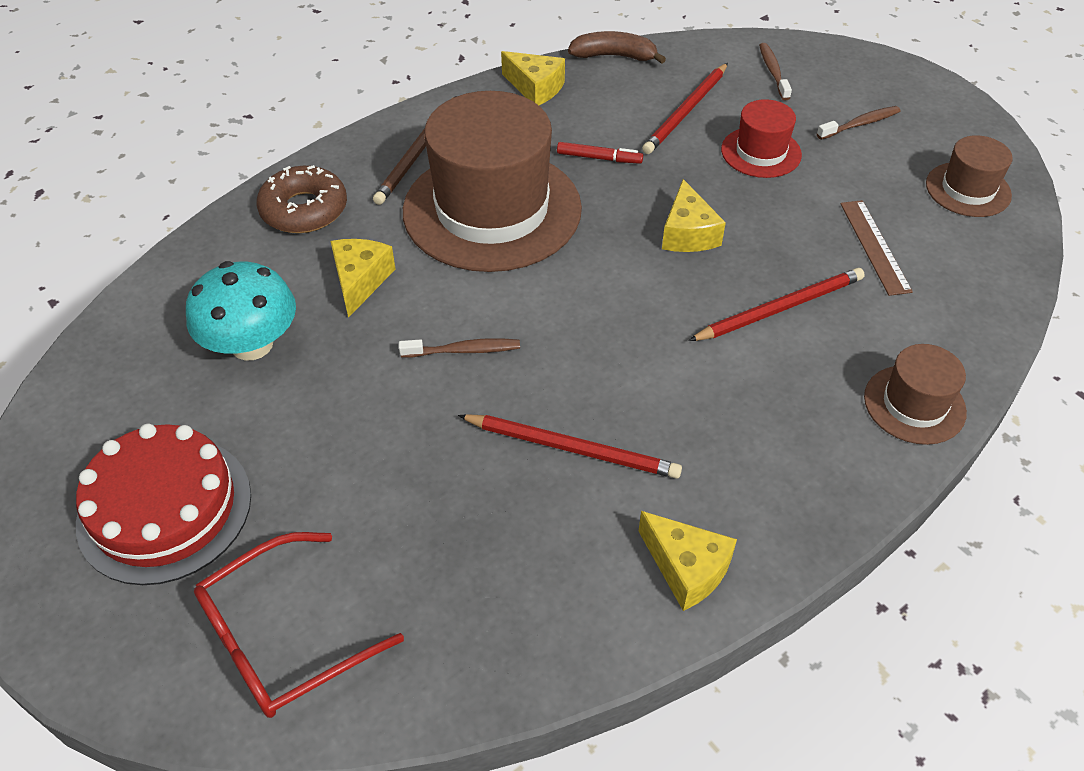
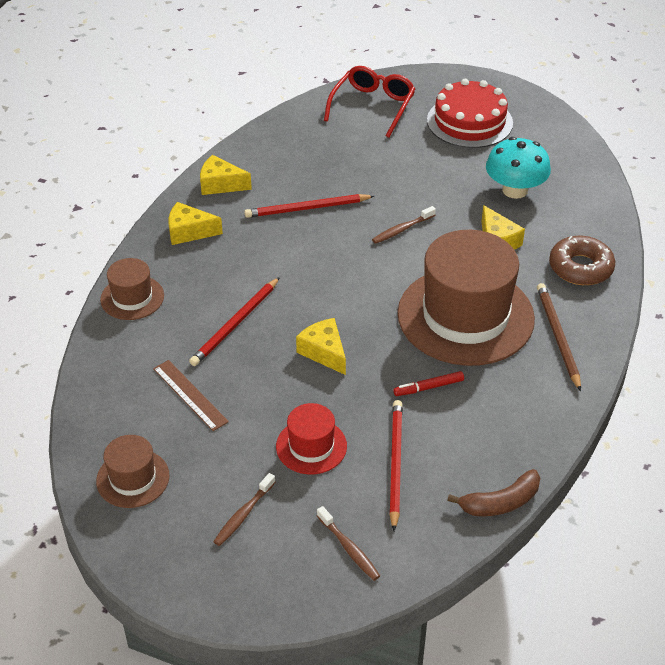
camera: 150 degrees right, 5 degrees down
yellow cheese [501,51,565,105] -> yellow cheese moved to [169,202,223,245]

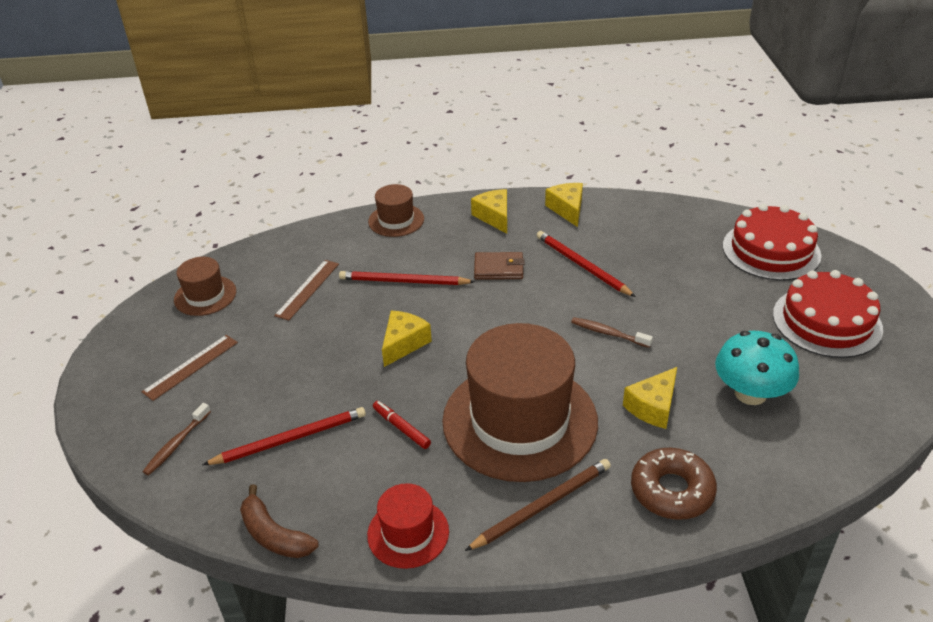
camera: 65 degrees right, 5 degrees down
brown toothbrush [213,473,275,546] -> brown ruler [142,335,238,401]
red hat [276,403,347,475] -> red hat moved to [367,483,449,569]
red glasses [324,66,415,138] -> red cake [723,204,822,281]
none -> brown wallet [474,252,524,280]

